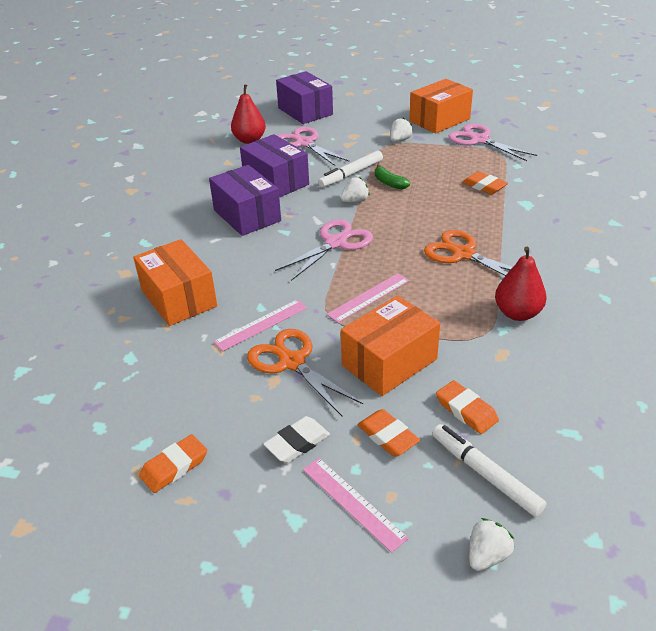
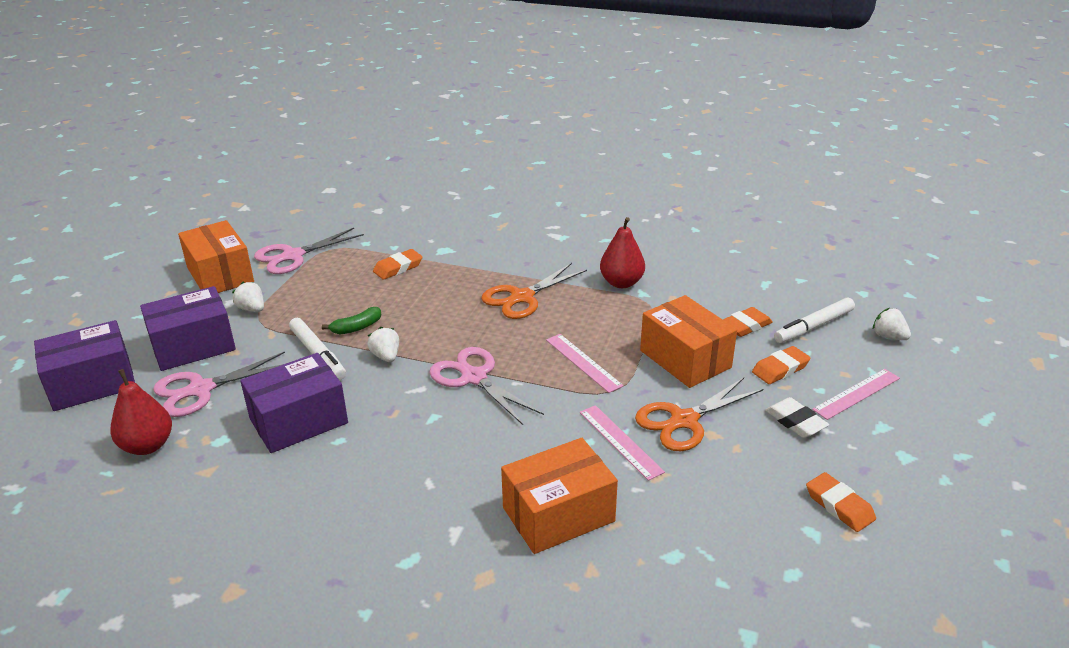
camera: 85 degrees left, 5 degrees down
purple box [209,165,281,236] -> purple box moved to [140,286,236,371]

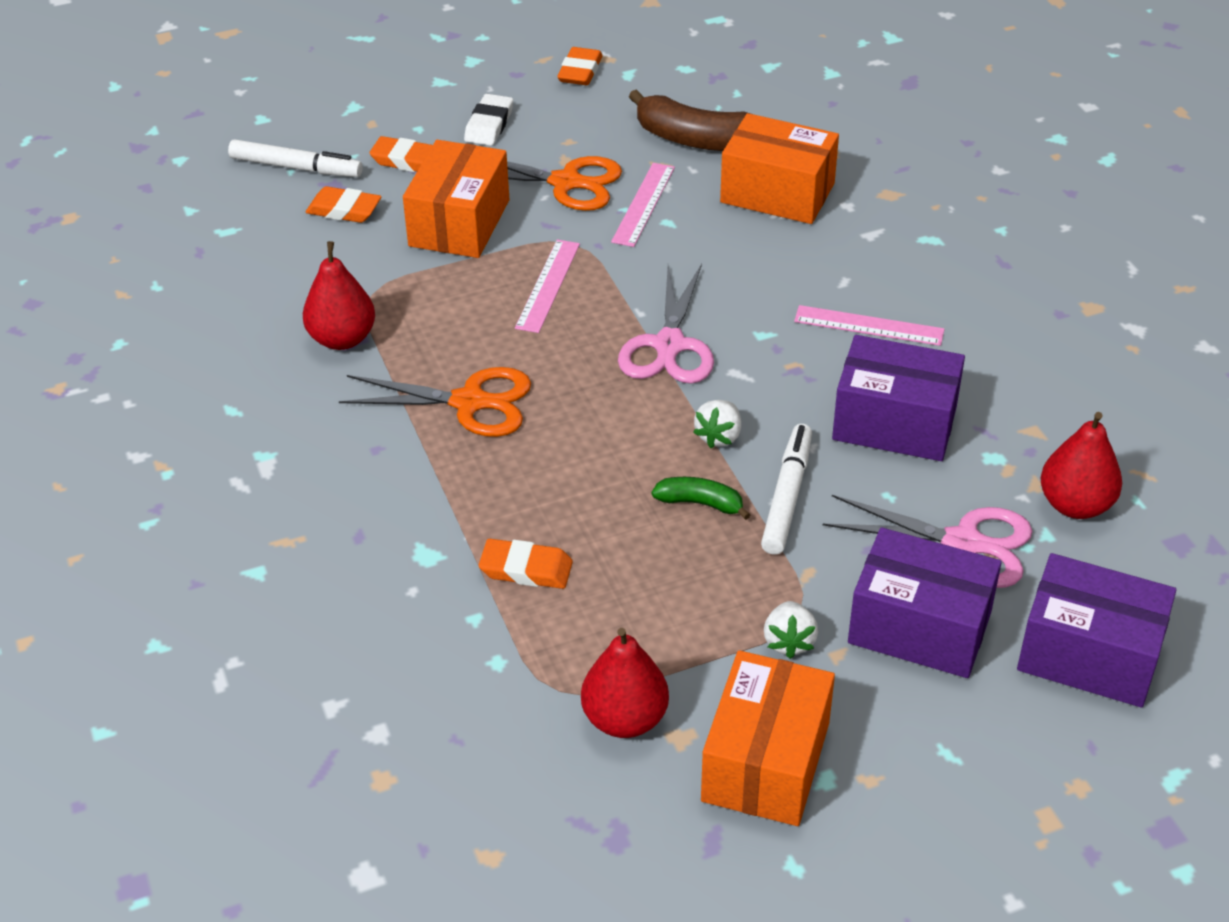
camera: 130 degrees left, 10 degrees up
pink scissors [254,228,364,274] -> red pear [581,628,669,738]
pink ruler [812,369,900,420] -> pink ruler moved to [794,305,945,346]
white strawberry [873,308,911,340] -> none
none -> brown banana [629,89,751,151]

